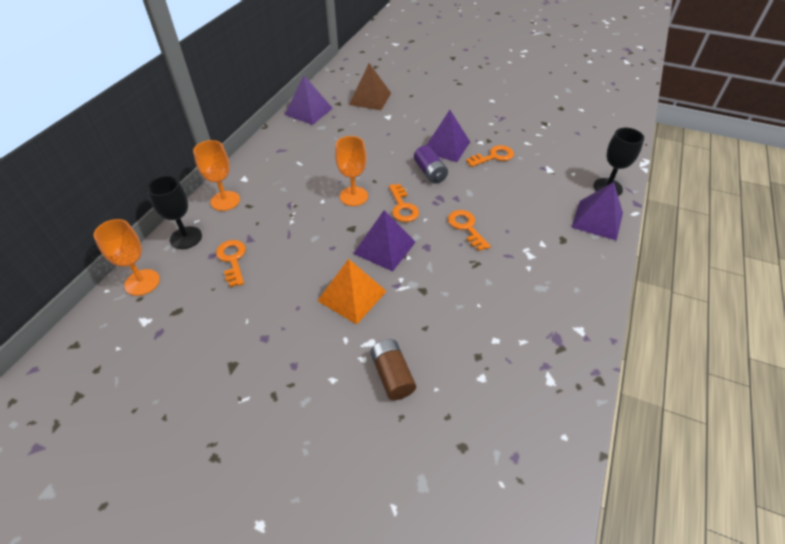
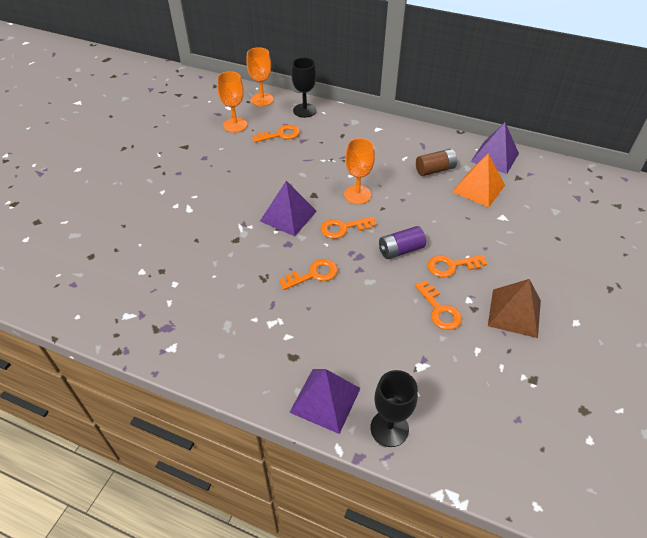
camera: 90 degrees right, 0 degrees up
orange goblet [193,140,240,211] -> orange goblet moved to [217,71,248,133]
orange pyramid [317,259,387,324] -> orange pyramid moved to [452,153,505,208]
brown pyramid [349,63,391,110] -> brown pyramid moved to [488,279,541,338]
brown battery [370,339,416,400] -> brown battery moved to [416,149,457,176]
purple pyramid [427,110,470,162] -> orange key [428,255,487,278]

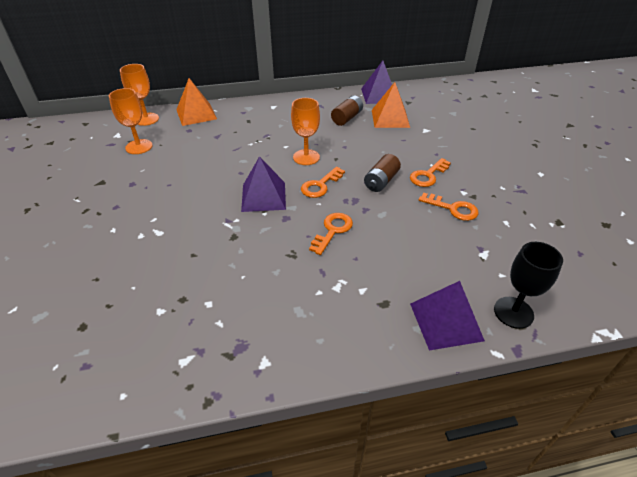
camera: 35 degrees left, 5 degrees down
orange key [252,125,300,142] -> none
black goblet [291,58,317,118] -> orange pyramid [176,78,217,126]
purple battery [379,226,426,259] -> brown battery [364,154,401,192]
brown pyramid [488,279,541,338] -> none

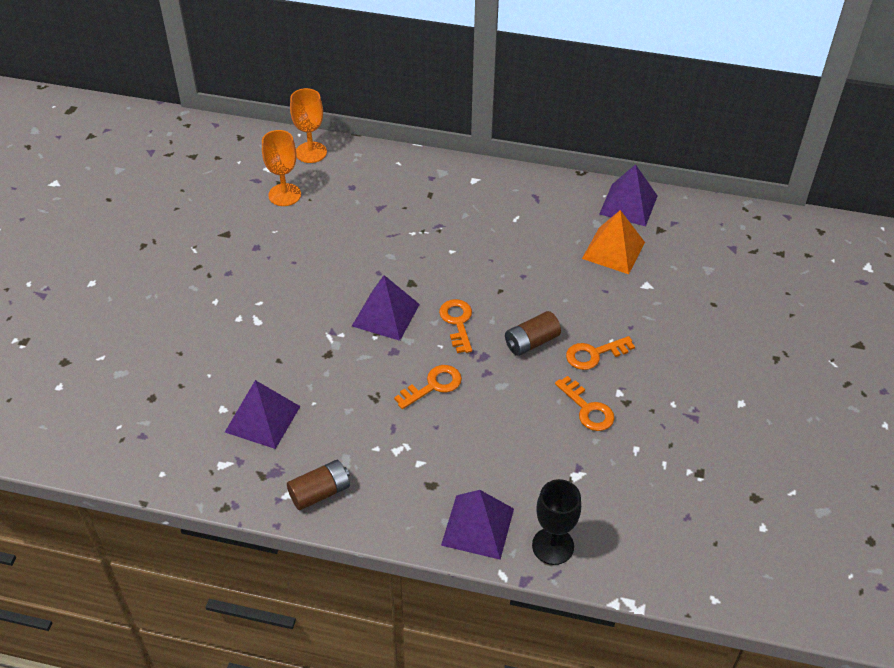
camera: 25 degrees right, 5 degrees up
orange pyramid [176,78,217,126] -> none
orange goblet [291,98,320,165] -> none
orange key [301,167,345,198] -> orange key turned 105 degrees clockwise [439,299,472,353]
brown battery [331,95,363,126] -> brown battery moved to [287,460,350,510]
none -> purple pyramid [225,380,300,449]

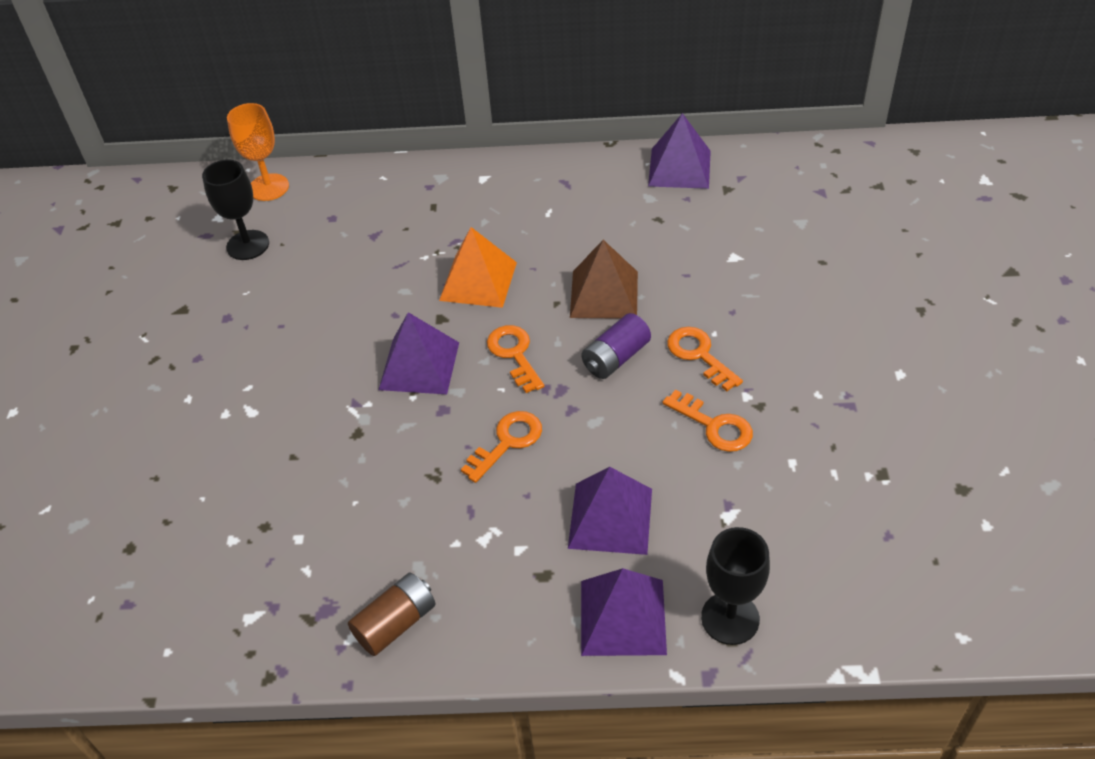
camera: 10 degrees left, 0 degrees up
purple pyramid [225,380,300,449] -> purple pyramid moved to [568,467,652,555]
orange goblet [262,130,301,206] -> black goblet [202,159,269,260]
brown battery [505,311,561,356] -> purple battery [581,313,651,379]
orange key [566,336,635,370] -> orange key turned 90 degrees clockwise [667,327,743,391]
orange pyramid [582,210,645,274] -> orange pyramid moved to [439,227,517,308]
none -> brown pyramid [570,240,638,319]

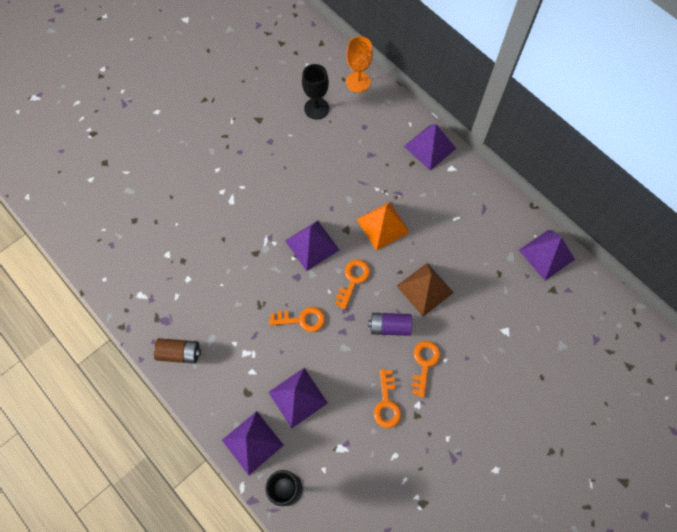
camera: 45 degrees right, 20 degrees up
none -> purple pyramid [404,124,457,171]

